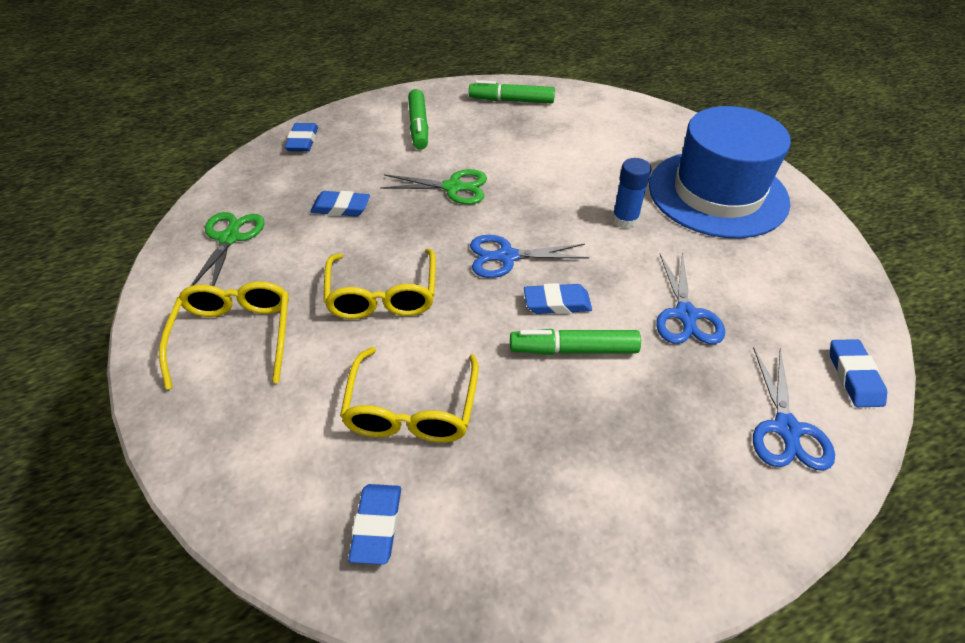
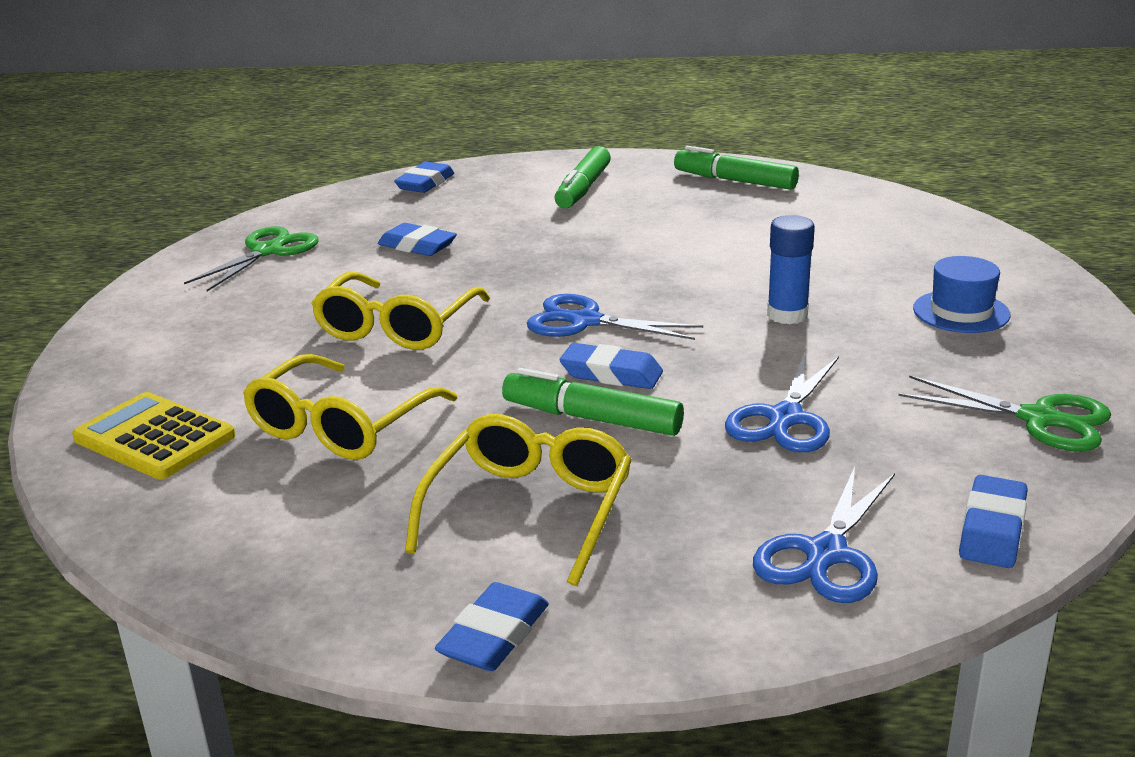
camera: 25 degrees right, 20 degrees down
yellow glasses [159,281,289,390] -> yellow glasses moved to [405,414,632,586]
blue eraser [348,484,401,565] -> blue eraser moved to [435,582,549,671]
green scissors [380,169,487,204] -> green scissors moved to [898,375,1111,451]
blue hat [649,106,791,238] -> blue hat [913,256,1011,333], size x0.42
none -> yellow calculator [72,392,236,479]

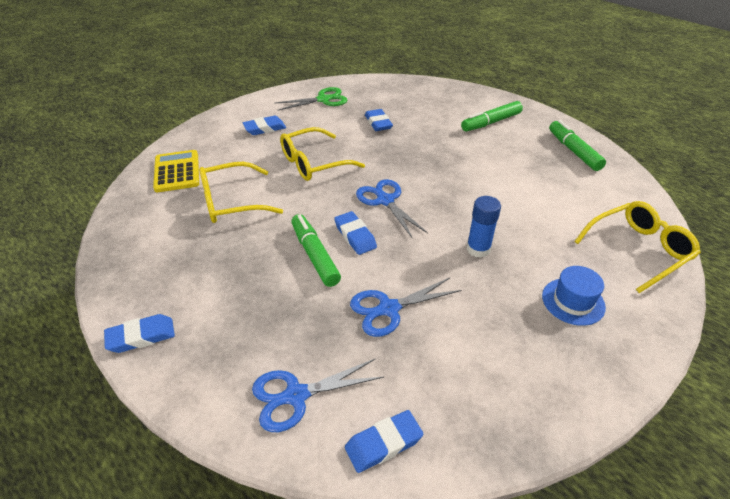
camera: 40 degrees right, 15 degrees up
blue eraser [394,162,454,193] -> blue eraser moved to [243,116,286,135]
yellow glasses [405,414,632,586] -> yellow glasses moved to [574,201,701,293]
green scissors [898,375,1111,451] -> none

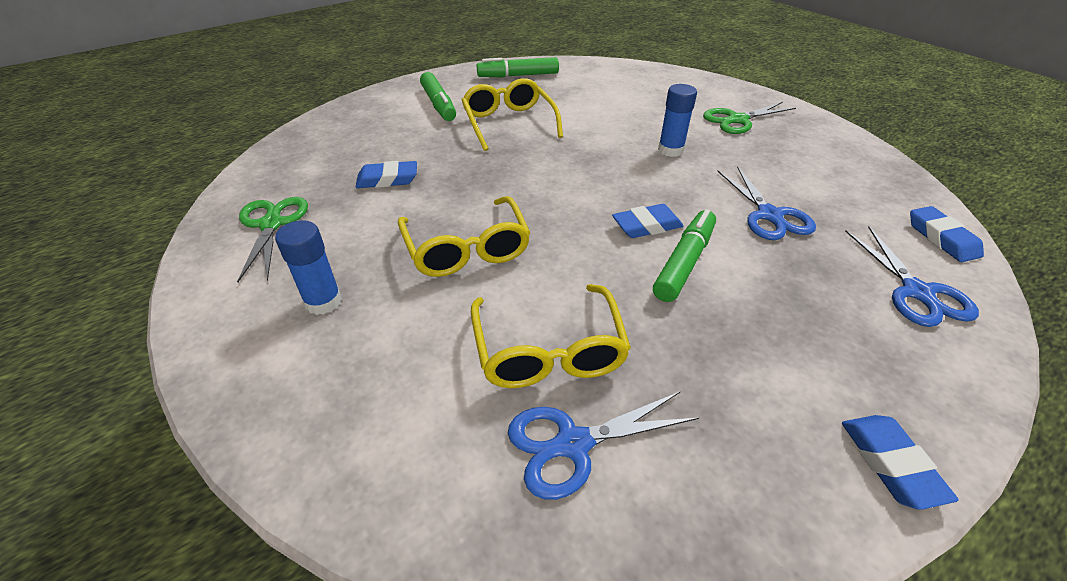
camera: 80 degrees left, 0 degrees up
yellow calculator [153,150,199,192] -> none
blue eraser [243,116,286,135] -> blue glue stick [275,220,342,315]
green marker [291,214,341,287] -> green marker turned 135 degrees clockwise [653,209,716,302]
blue scissors [356,179,428,239] -> blue scissors moved to [508,391,699,500]
blue hat [542,266,606,326] -> green scissors [703,102,796,134]
yellow glasses [574,201,701,293] -> yellow glasses moved to [462,78,563,151]

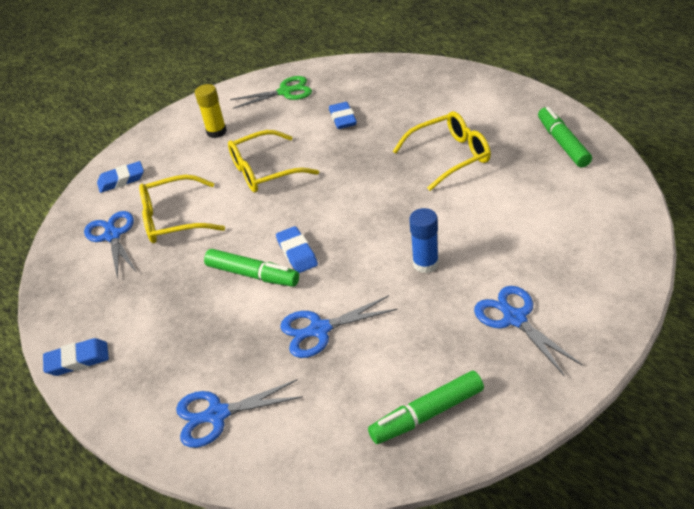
camera: 90 degrees right, 0 degrees up
blue glue stick [275,220,342,315] -> yellow glue stick [195,84,227,138]
green marker [420,72,456,121] -> green marker moved to [368,371,484,444]
green scissors [703,102,796,134] -> blue scissors [474,286,583,376]
blue eraser [910,206,984,262] -> blue eraser moved to [97,161,144,193]

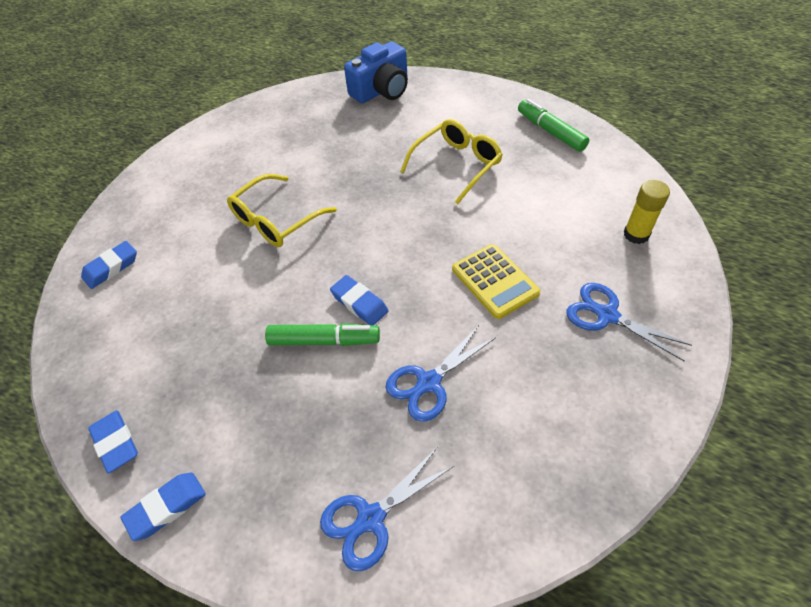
camera: 25 degrees left, 10 degrees up
blue scissors [84,211,136,279] -> none
yellow glasses [139,175,225,243] -> none
yellow glue stick [195,84,227,138] -> yellow glue stick moved to [624,180,670,244]
green scissors [230,76,312,109] -> none
blue eraser [329,102,357,129] -> blue eraser moved to [88,410,138,473]
green marker [368,371,484,444] -> none
blue glue stick [409,208,439,273] -> yellow calculator [452,244,540,319]
none -> blue camera [344,41,408,103]

